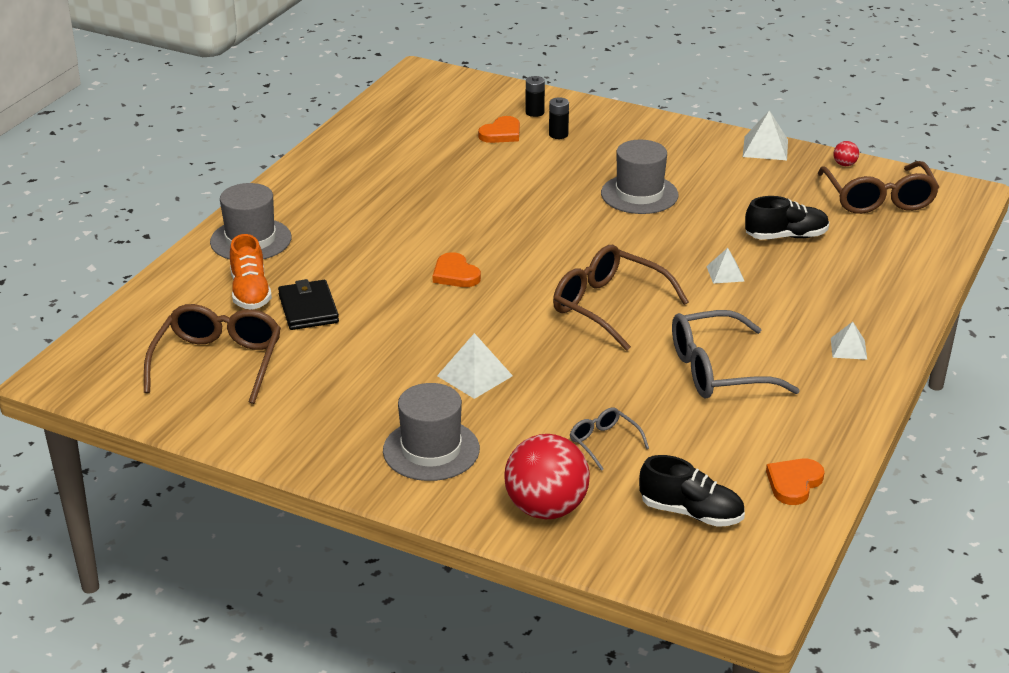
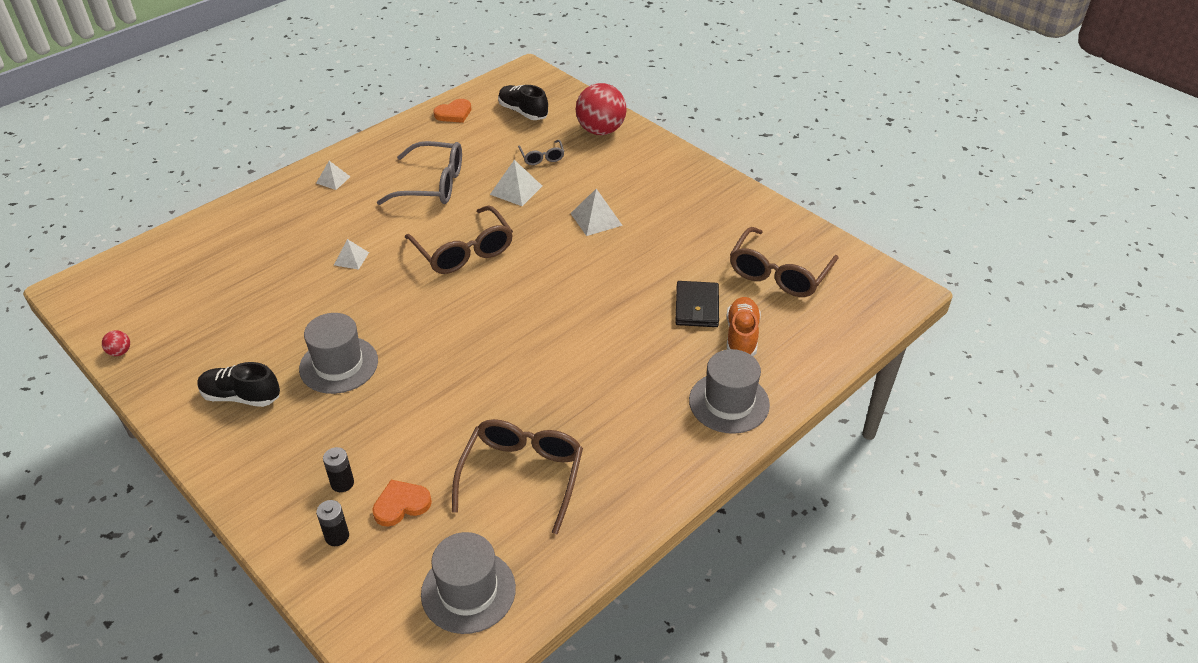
camera: 160 degrees left, 10 degrees up
grey hat [383,383,480,481] -> grey hat moved to [421,532,516,634]
orange heart [433,252,481,287] -> none
white pyramid [743,110,788,160] -> white pyramid moved to [490,160,542,206]
black shoe [745,196,829,240] -> black shoe moved to [197,362,280,407]
brown glasses [818,161,939,214] -> brown glasses moved to [452,419,583,535]

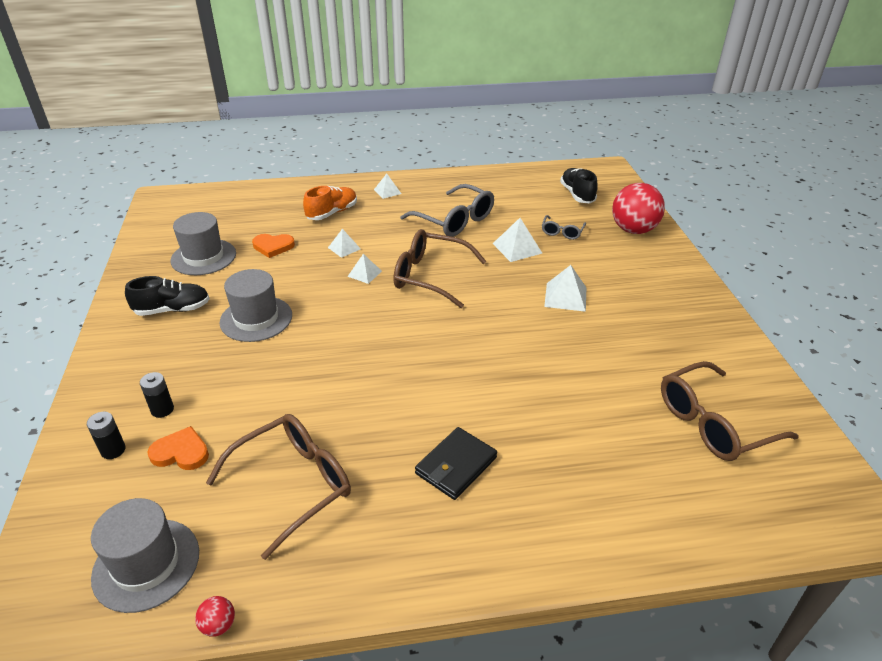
camera: 35 degrees right, 5 degrees down
red ball [102,330,130,356] -> red ball moved to [195,596,235,637]
black shoe [197,362,280,407] -> black shoe turned 120 degrees clockwise [125,276,210,316]
brown glasses [405,205,513,274] -> brown glasses turned 105 degrees clockwise [393,229,487,308]
orange heart [433,99,471,123] -> orange heart moved to [252,234,295,258]
black wallet [675,281,719,327] -> black wallet moved to [415,427,497,500]
grey hat [689,349,770,434] -> grey hat moved to [170,212,236,275]
orange shoe [726,297,761,356] -> orange shoe moved to [303,186,357,220]
none -> white pyramid [347,254,382,284]

